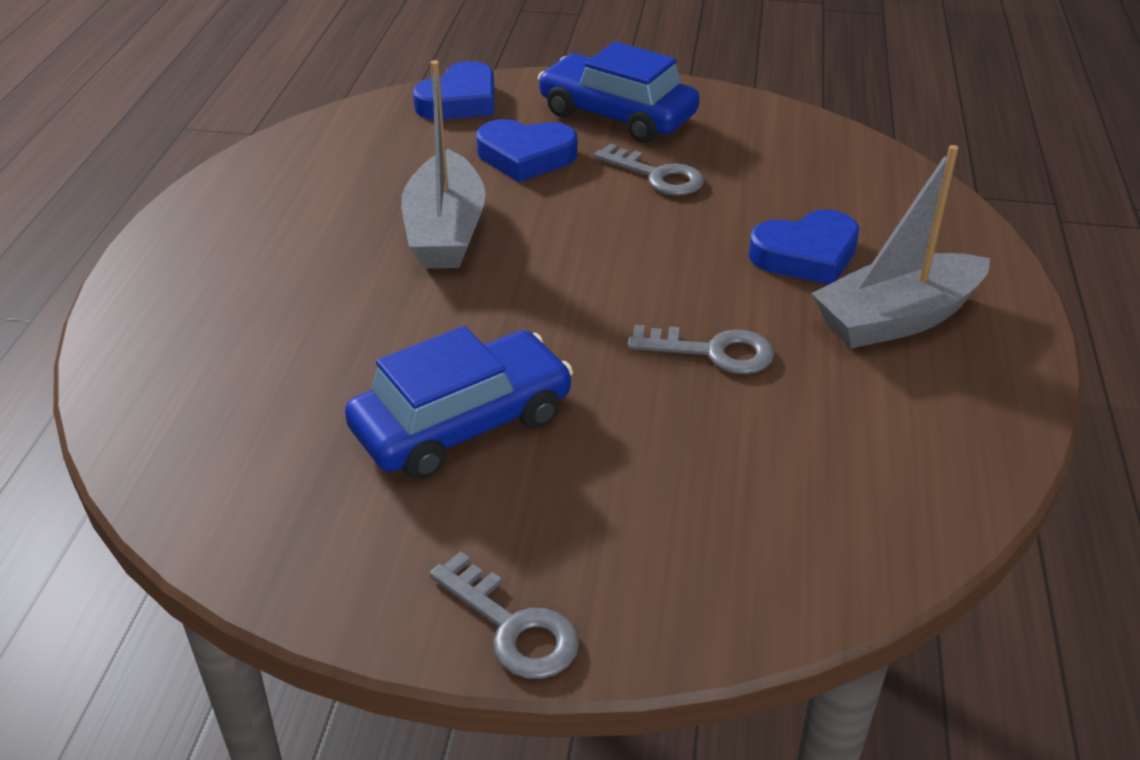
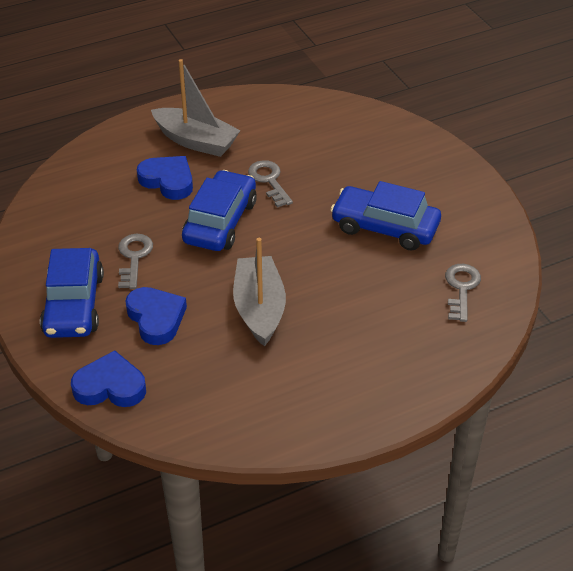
camera: 125 degrees left, 5 degrees up
grey boat [401,60,485,268] -> grey boat turned 60 degrees counterclockwise [233,238,286,347]
grey key [429,551,579,679] -> grey key moved to [445,264,481,322]
none -> blue car [182,170,257,251]

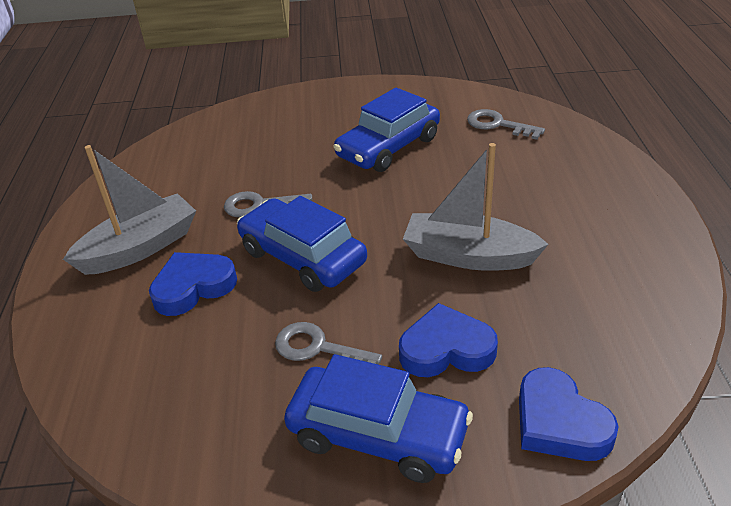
camera: 65 degrees left, 5 degrees down
blue heart [71,350,146,407] -> blue heart turned 60 degrees counterclockwise [519,367,619,461]

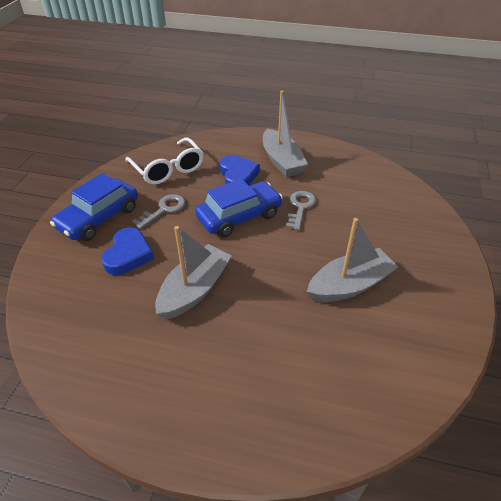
camera: 105 degrees right, 5 degrees up
blue car [334,87,440,172] -> grey boat [307,218,398,302]
grey key [467,109,545,140] -> none
blue heart [519,367,619,461] -> none
none -> white glasses [125,137,204,184]

